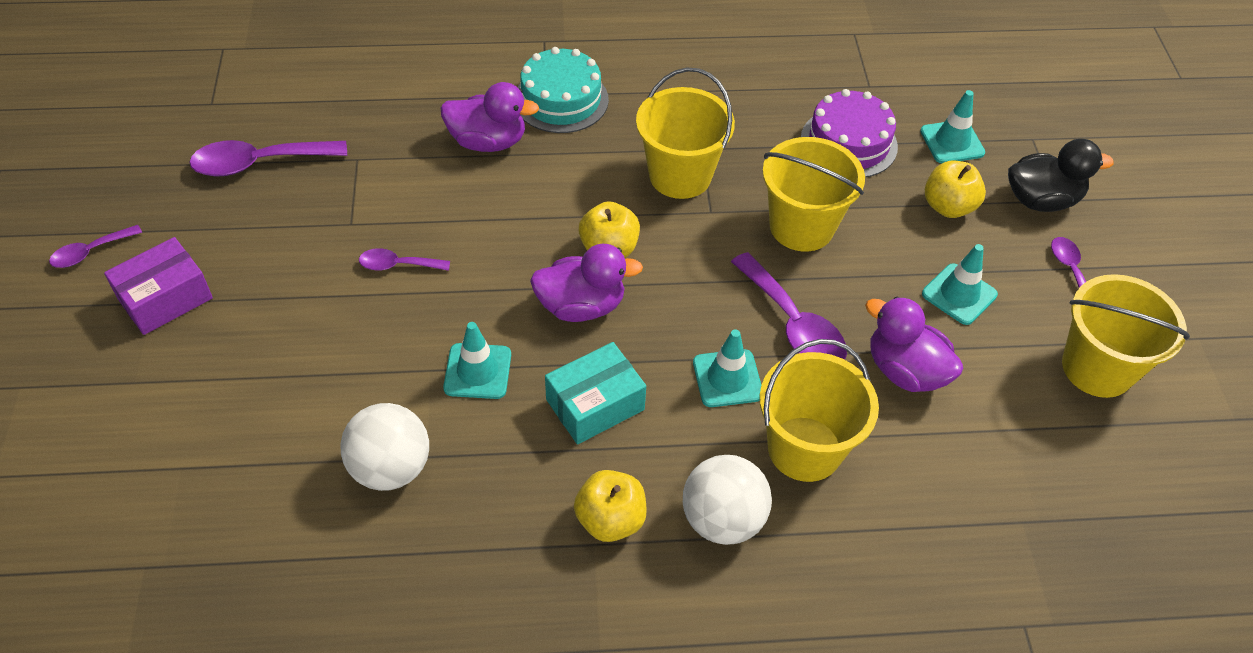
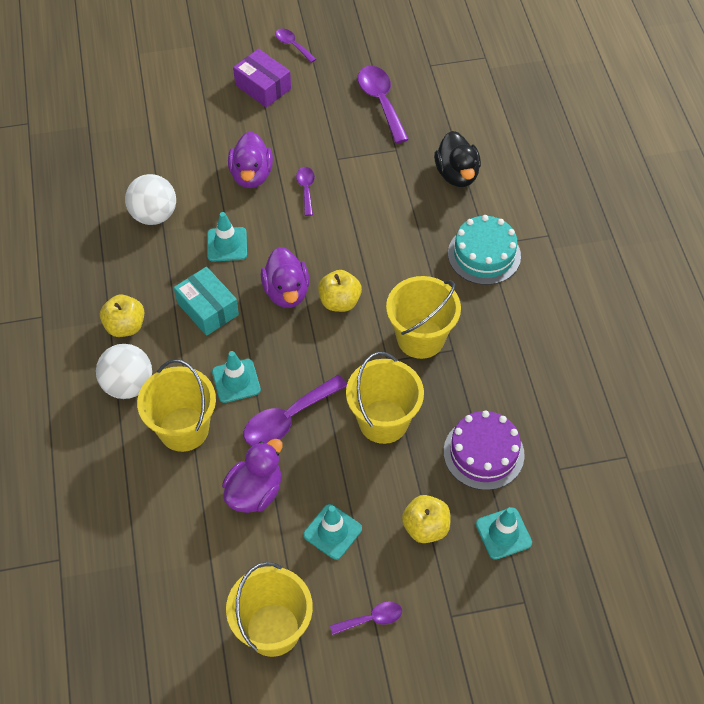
camera: 85 degrees right, 5 degrees up
purple duck [441,82,539,152] -> purple duck moved to [228,131,273,188]
black duck [1008,139,1114,212] -> black duck moved to [434,131,481,187]

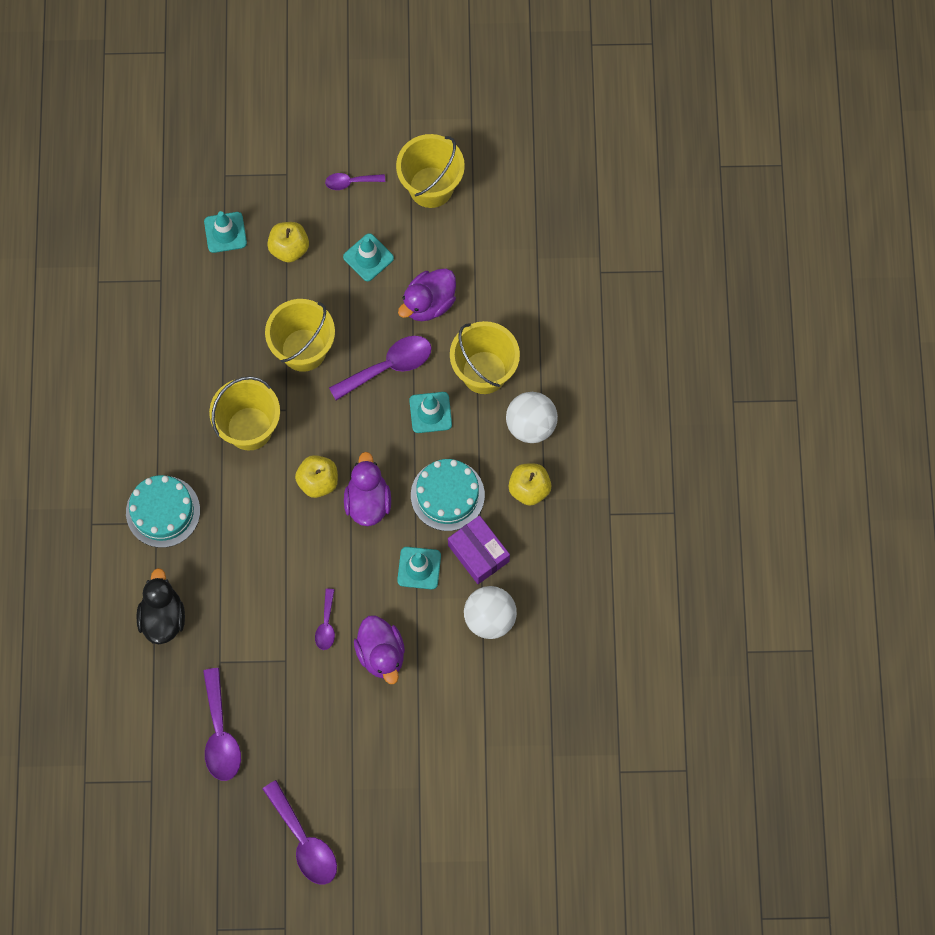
camera: 170 degrees left, 15 degrees up
turquoise box [174,267,239,336] -> turquoise cake [411,459,485,531]
purple duck [228,131,273,188] -> purple duck turned 150 degrees clockwise [354,616,405,684]
purple box [233,49,291,108] -> purple box moved to [448,516,510,584]
purple spoon [275,29,316,63] -> purple spoon [263,780,337,885], size x1.79
purple cake [444,410,525,490] -> none

